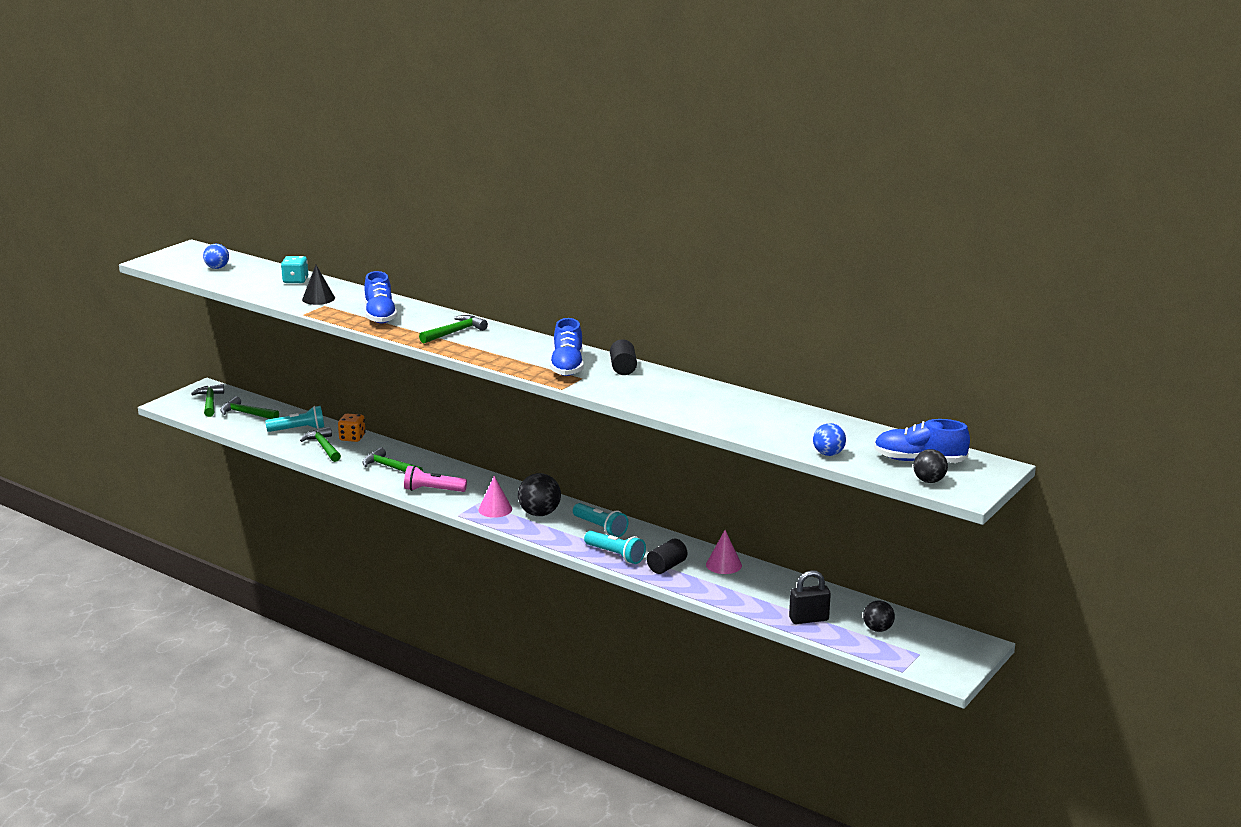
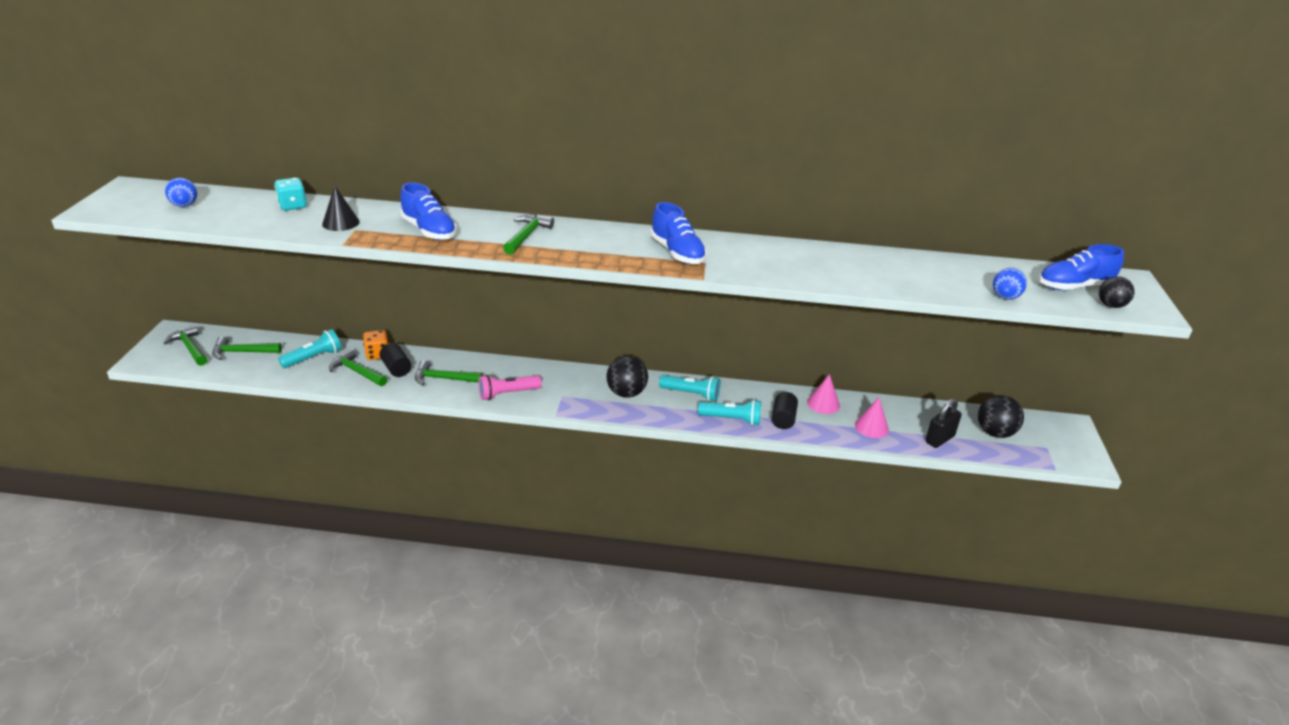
camera: 30 degrees left, 10 degrees up
pink cone [478,476,512,518] -> pink cone moved to [855,398,889,438]
black cylinder [610,339,637,375] -> black cylinder moved to [380,343,411,377]
black ball [863,600,895,632] -> black ball [978,395,1024,438], size x1.56

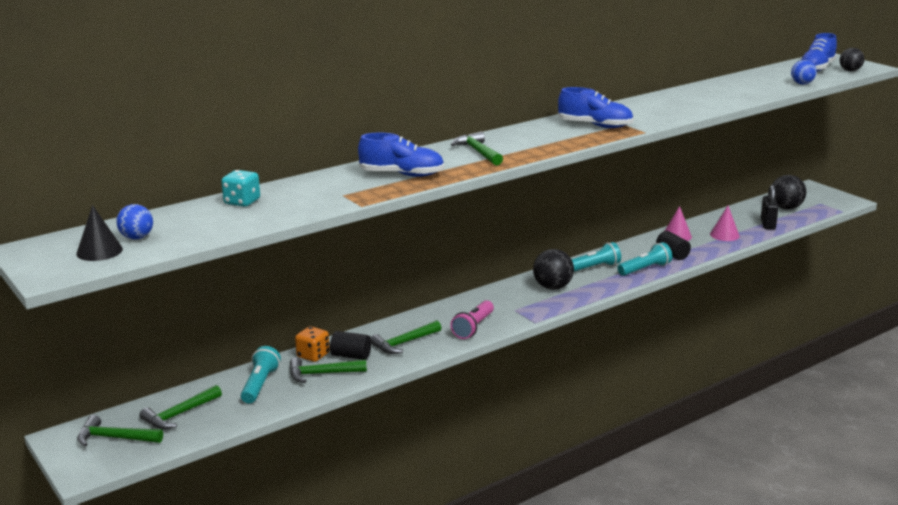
camera: 40 degrees left, 10 degrees down
black cone [322,186,360,231] -> black cone moved to [76,205,123,261]

